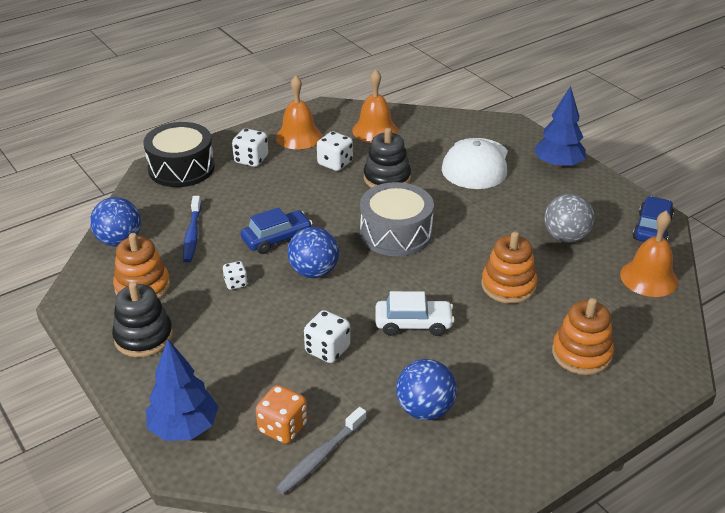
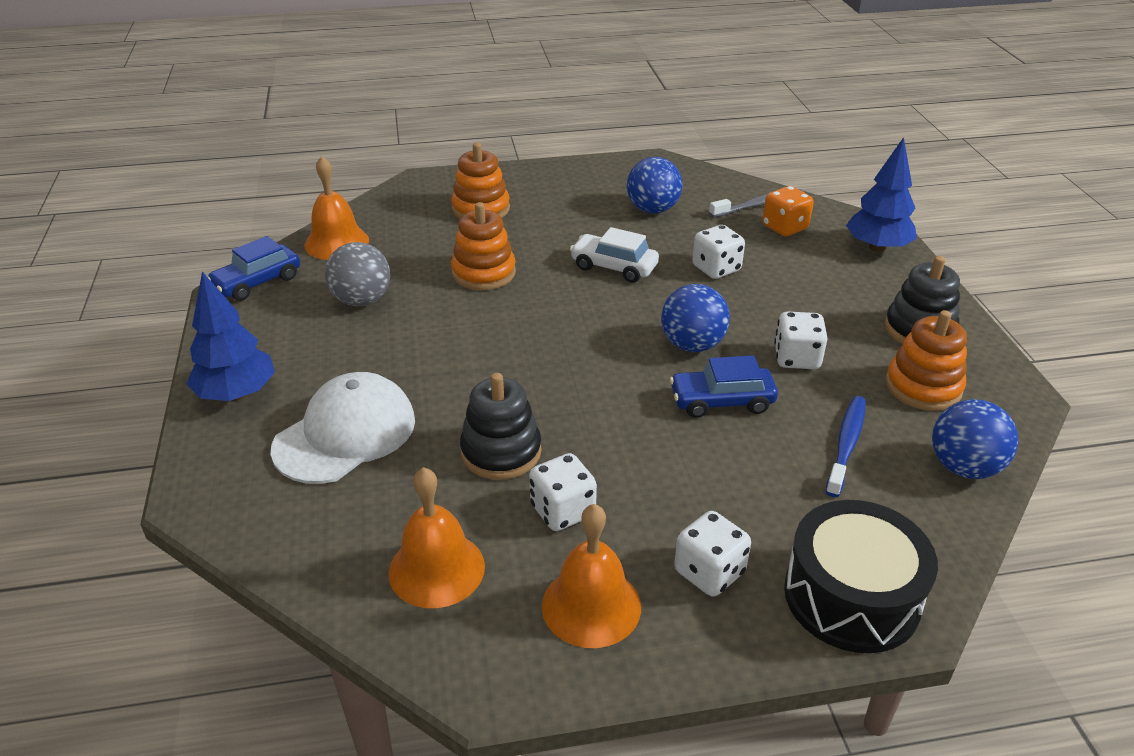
camera: 155 degrees left, 0 degrees up
white dice [223,261,248,290] -> white dice [774,311,828,369], size x1.62
grey drum [360,182,434,256] -> none

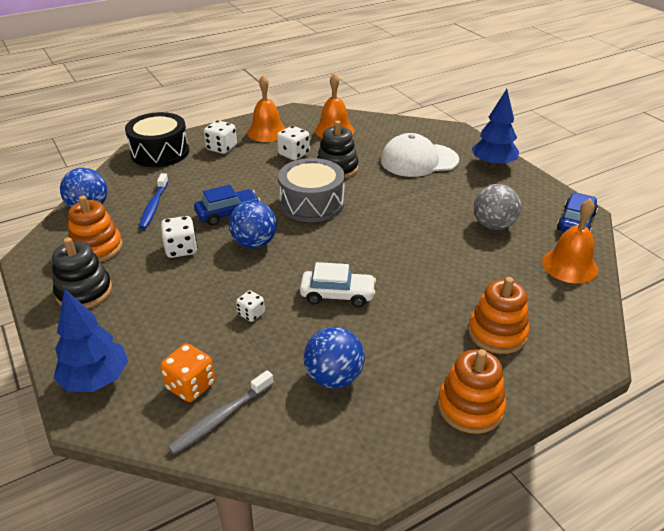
camera: 160 degrees right, 0 degrees up
white cap [271,372,415,484] -> white cap turned 60 degrees clockwise [381,133,459,177]
orange stacking toy [451,202,516,290] -> orange stacking toy moved to [438,349,506,434]
white dice [692,225,745,279] -> white dice [236,290,265,322], size x0.62
none -> grey drum [278,158,345,222]

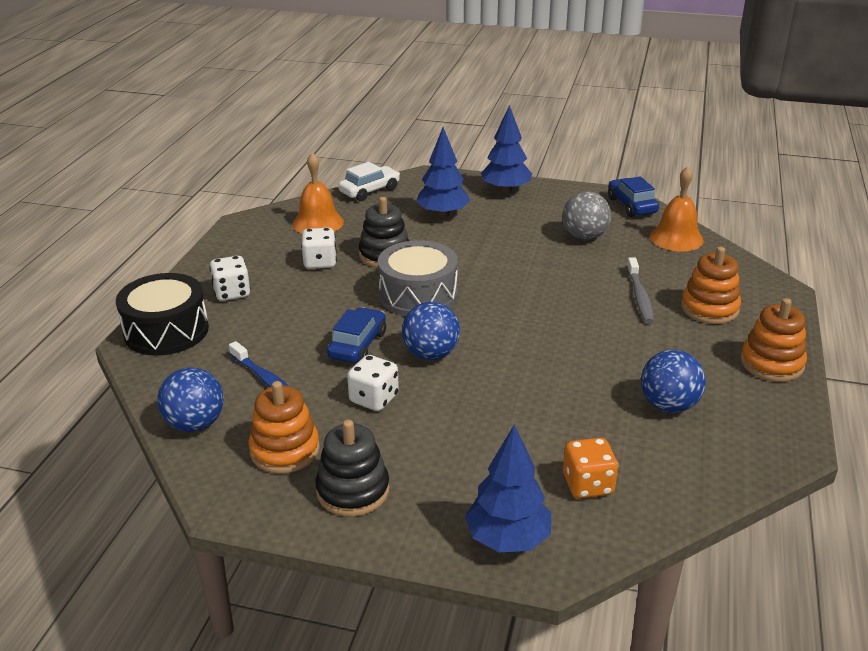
camera: 45 degrees left, 5 degrees down
grey toothbrush [168,370,274,454] -> grey toothbrush moved to [627,257,654,323]
white dice [236,290,265,322] -> none
orange bell [247,75,286,142] -> none
white car [300,262,376,307] -> white car moved to [338,162,400,201]
white cap [381,133,459,177] -> blue tree [416,127,470,218]

